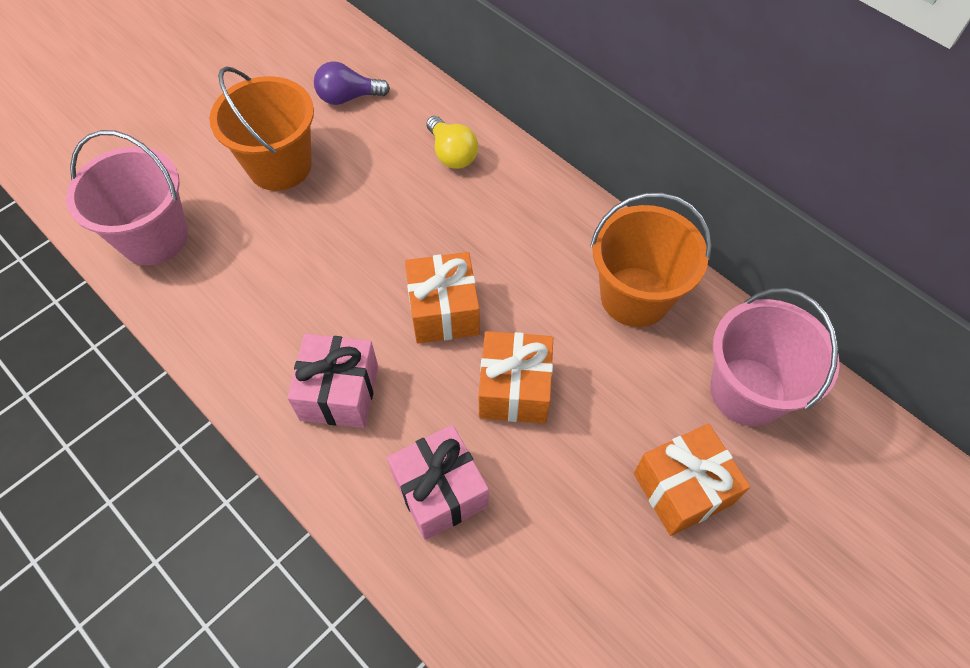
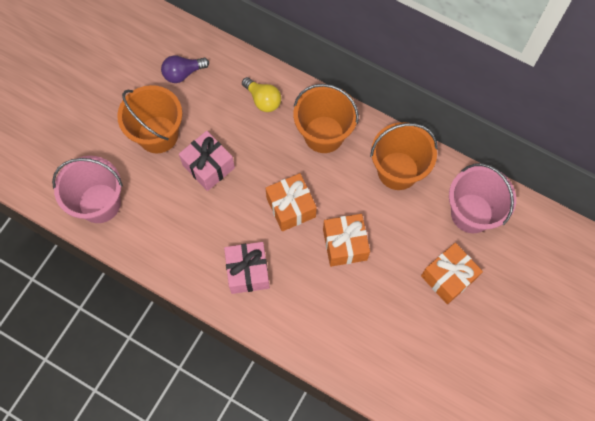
camera: 15 degrees left, 10 degrees up
pink gift [387,425,489,540] -> pink gift moved to [179,131,235,191]
none -> orange bucket [294,84,359,153]

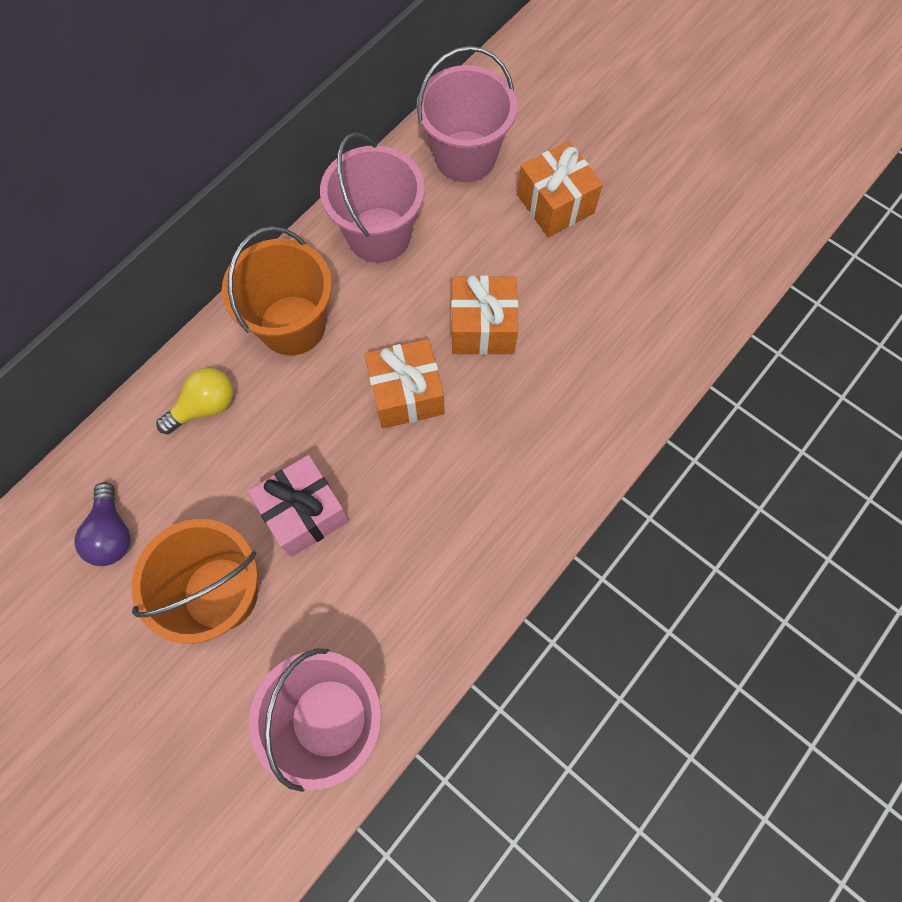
camera: 80 degrees left, 0 degrees up
pink gift [224,242,270,294] -> none
orange bucket [370,122,438,190] -> pink bucket [320,133,425,263]

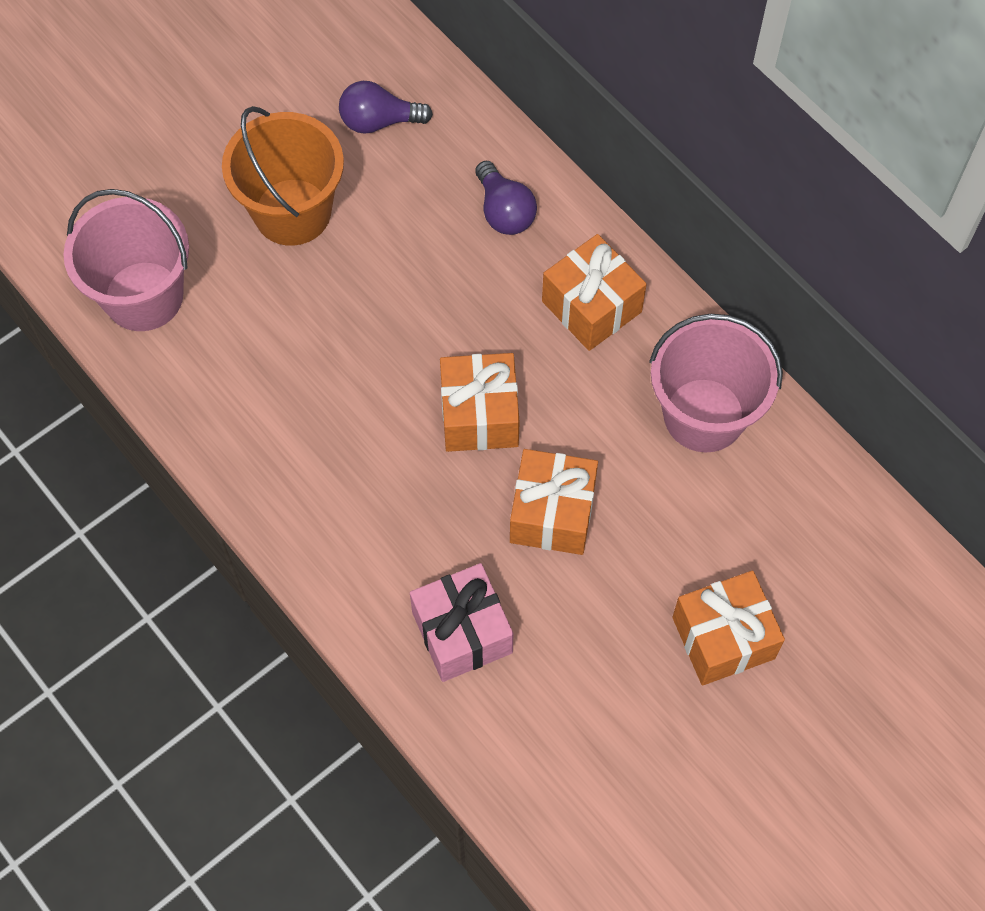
camera: 100 degrees right, 5 degrees down
yellow light bulb [156,368,233,434] -> purple light bulb [475,161,537,235]
orange bucket [222,226,332,356] -> orange gift [542,234,647,351]
pink gift [248,455,349,557] -> pink gift moved to [410,563,513,682]
pink bucket [417,46,517,182] -> none

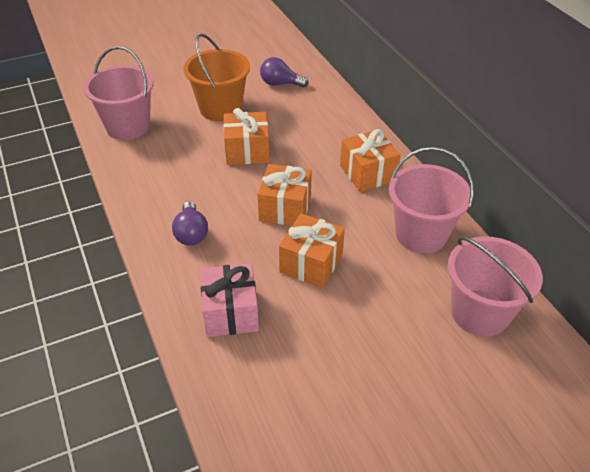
camera: 15 degrees right, 20 degrees down
purple light bulb [475,161,537,235] -> purple light bulb moved to [172,201,208,245]
orange gift [672,571,785,685] -> orange gift moved to [223,108,269,165]
none -> pink bucket [448,236,543,337]

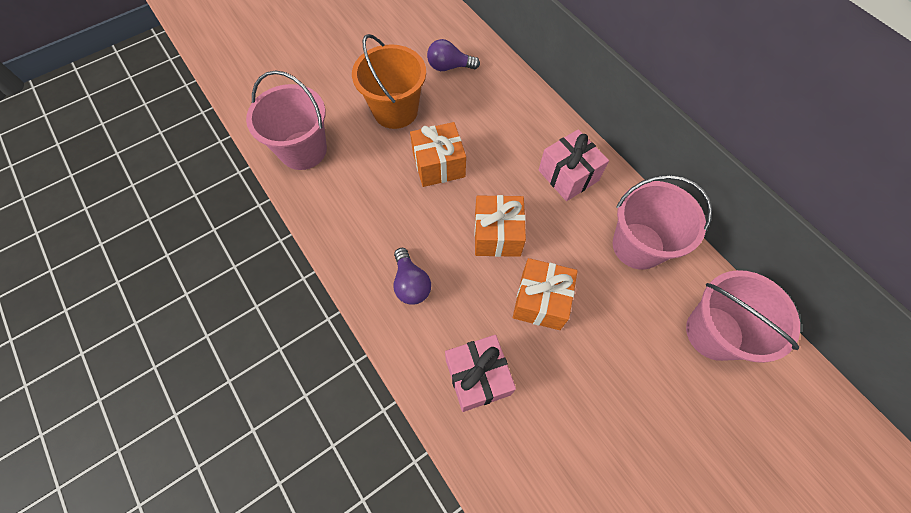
camera: 10 degrees left, 20 degrees up
orange gift [340,129,401,192] -> pink gift [539,129,609,201]

